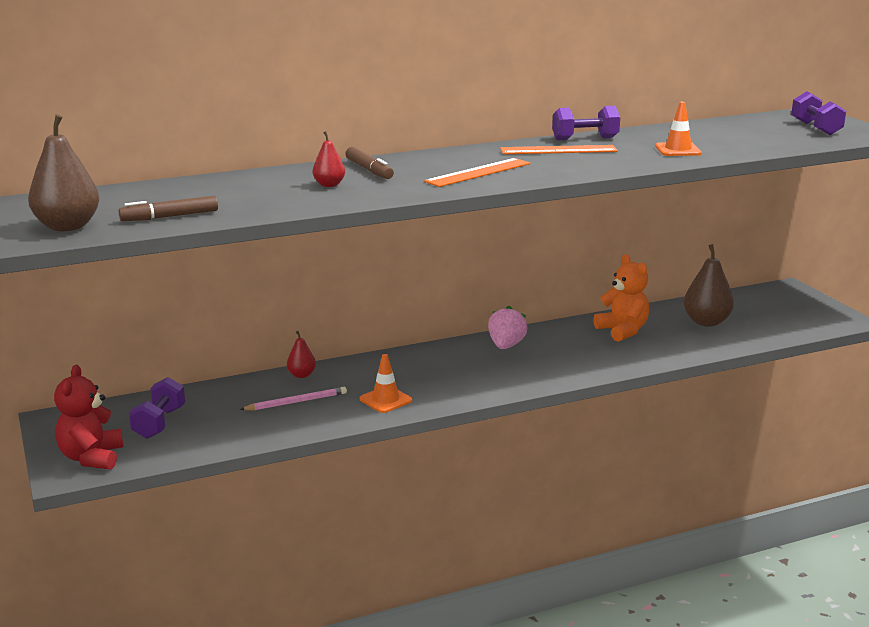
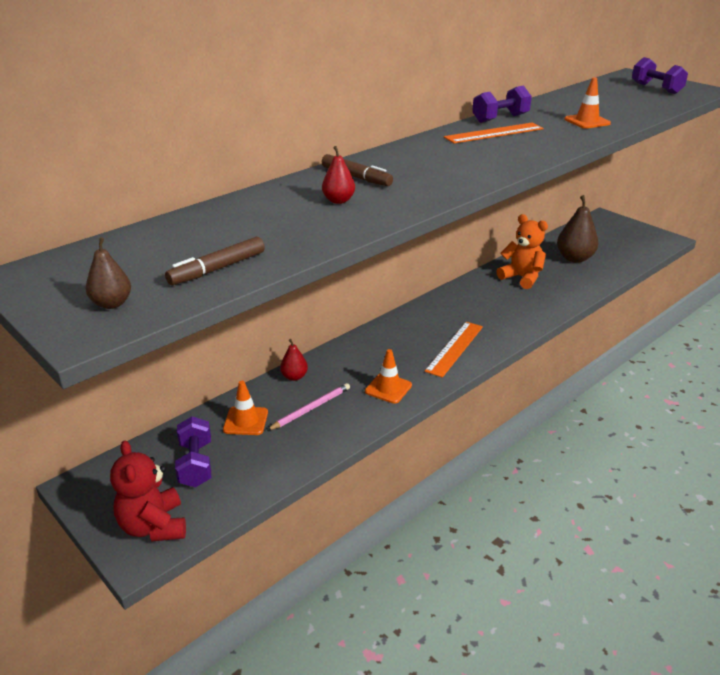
camera: 20 degrees left, 10 degrees up
brown pear [28,114,99,231] -> brown pear [86,237,131,309], size x0.54
orange ruler [424,158,530,187] -> orange ruler moved to [425,322,483,378]
pink strawberry [488,306,528,349] -> none
none -> orange traffic cone [223,381,268,435]

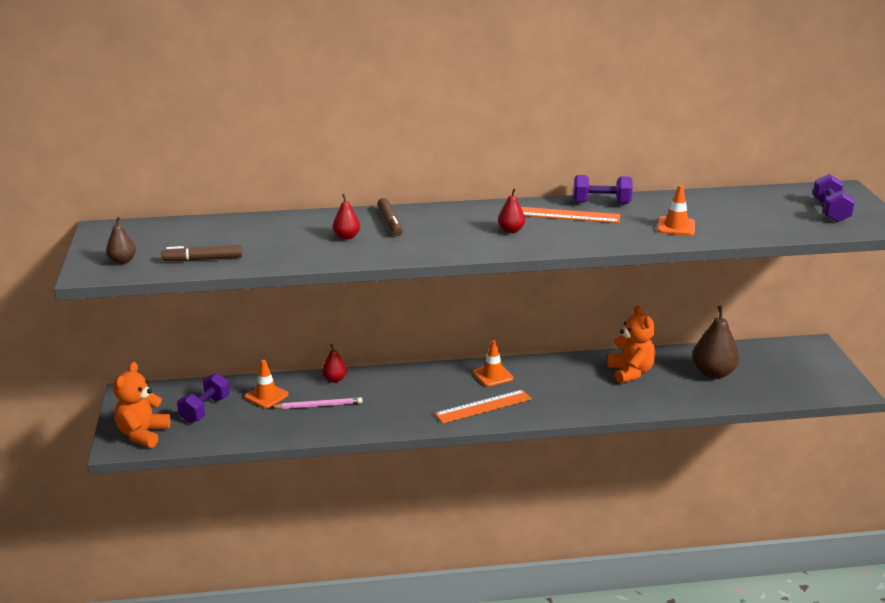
camera: 35 degrees right, 5 degrees down
red teddy bear [110,440,186,541] -> orange teddy bear [114,362,171,448]
orange traffic cone [365,349,412,404] -> orange traffic cone moved to [473,340,513,387]
none -> red pear [498,188,525,233]

